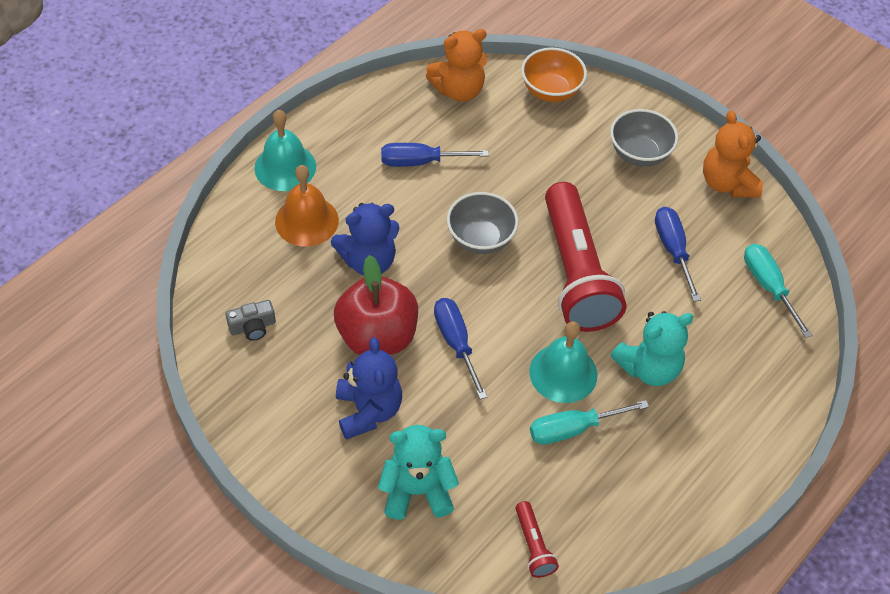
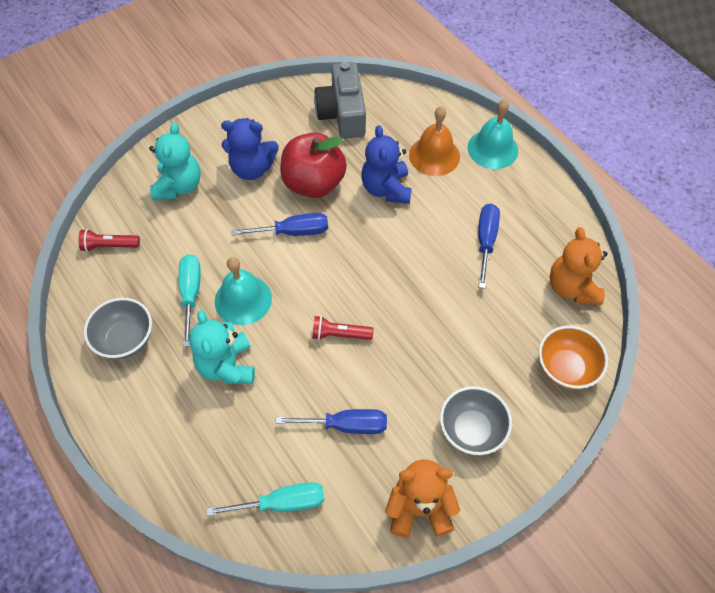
camera: 105 degrees right, 5 degrees up
grey camera [226,300,276,341] -> grey camera [314,62,366,139], size x2.06
grey bowl [447,192,518,254] -> grey bowl moved to [84,298,152,359]
red flashlight [545,182,627,332] -> red flashlight [312,316,374,340], size x0.41

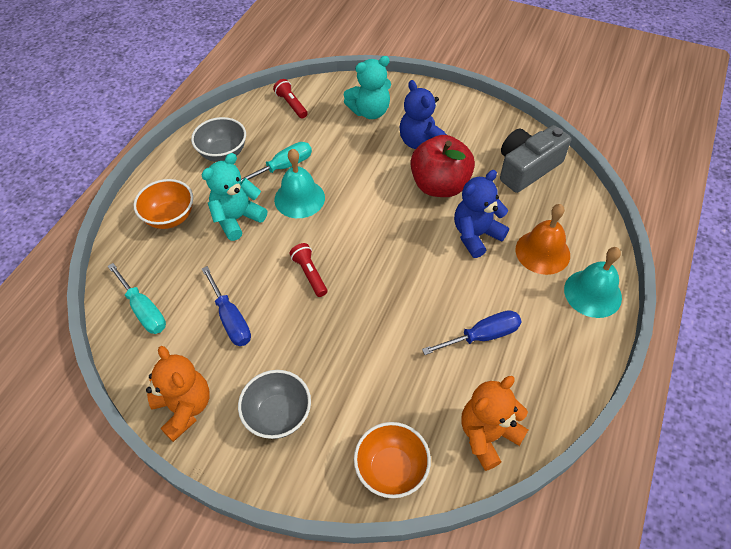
camera: 60 degrees right, 5 degrees down
blue screwdriver [232,213,328,236] -> none
none -> orange bowl [134,179,193,229]

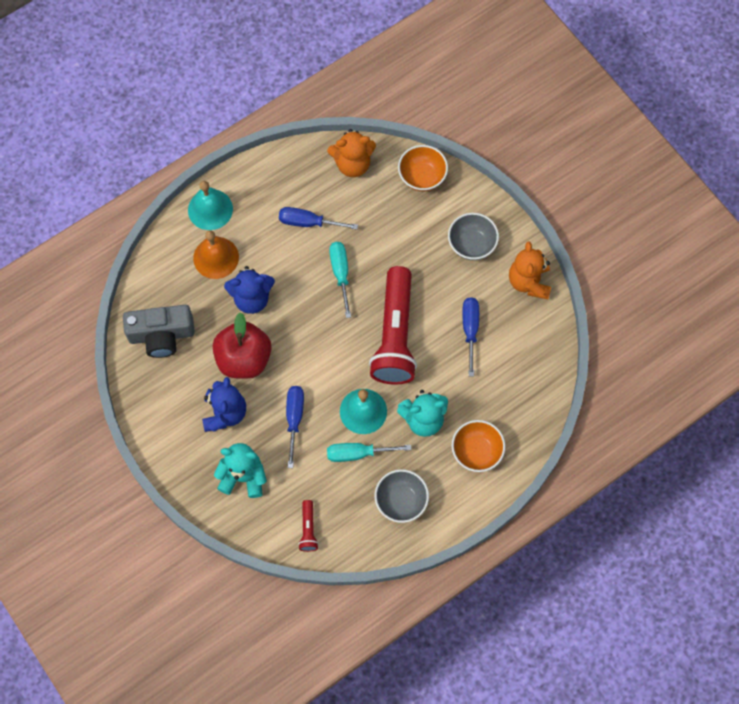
camera: 150 degrees left, 15 degrees up
turquoise screwdriver [108,263,166,334] -> turquoise screwdriver moved to [329,242,351,318]
red flashlight [290,243,327,297] -> red flashlight [369,266,417,385], size x2.45
none -> blue screwdriver [286,386,304,468]

